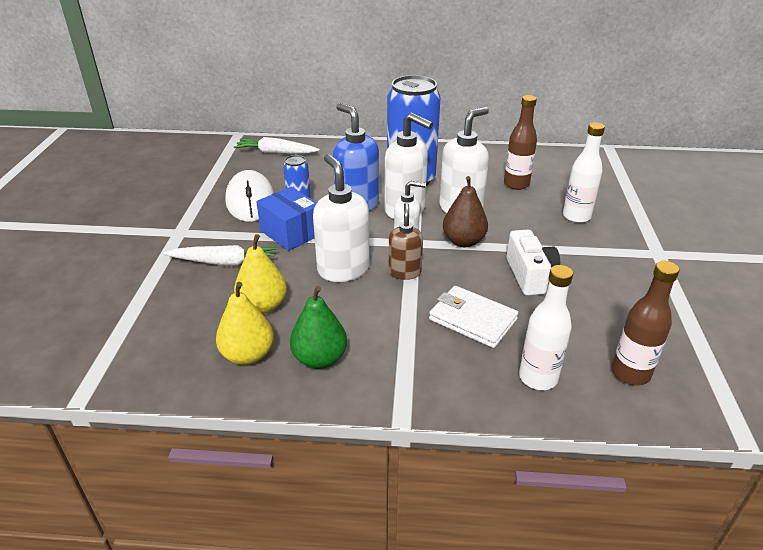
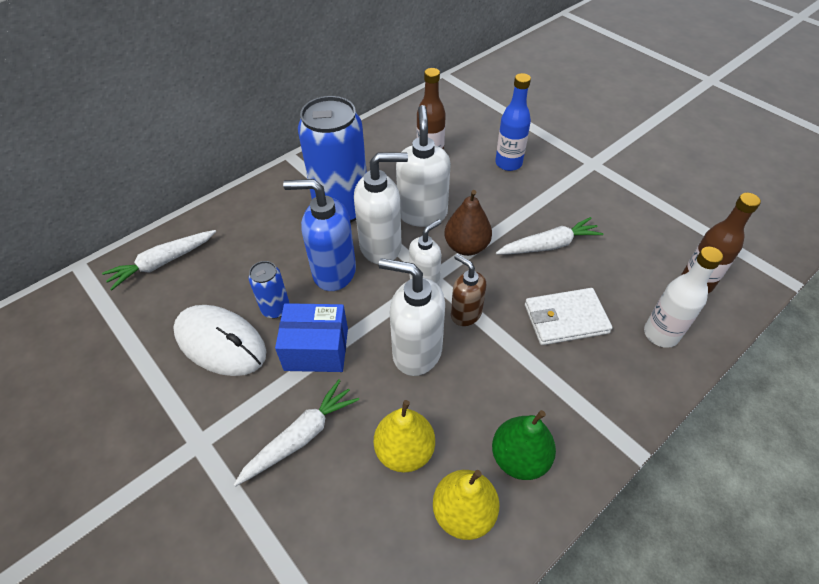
camera: 45 degrees left, 15 degrees up
white camera [507,230,560,296] -> white carrot [496,217,603,254]
white bottle [563,122,605,223] -> blue bottle [495,73,531,171]

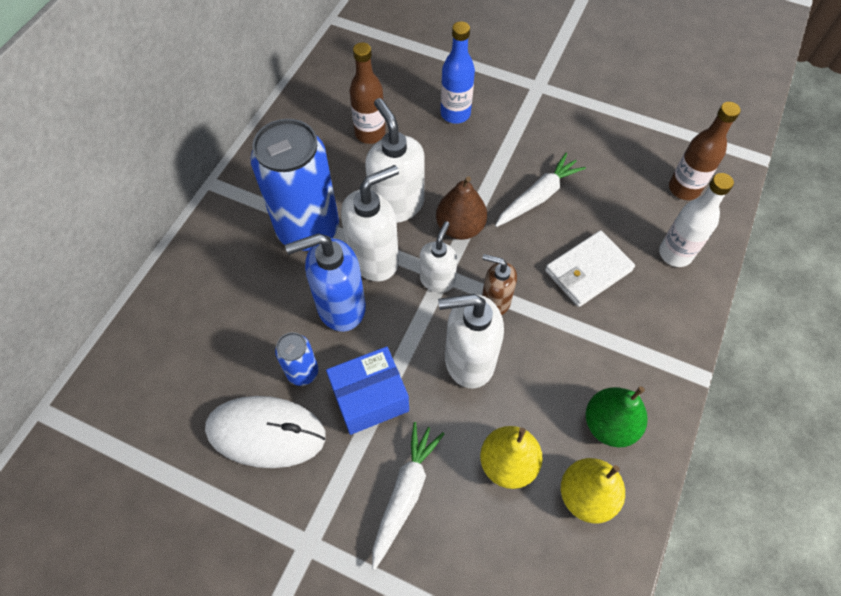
camera: 25 degrees left, 10 degrees up
white carrot [102,230,216,291] -> none

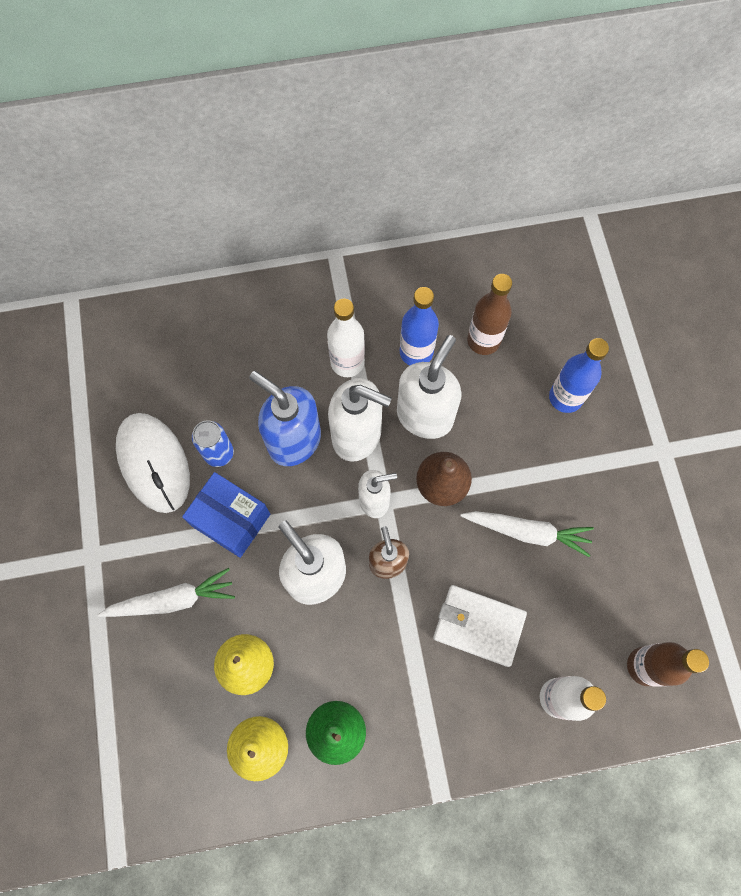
camera: 55 degrees right, 10 degrees up
blue can [251,119,339,251] -> white bottle [327,299,365,377]
none -> blue bottle [400,287,439,365]

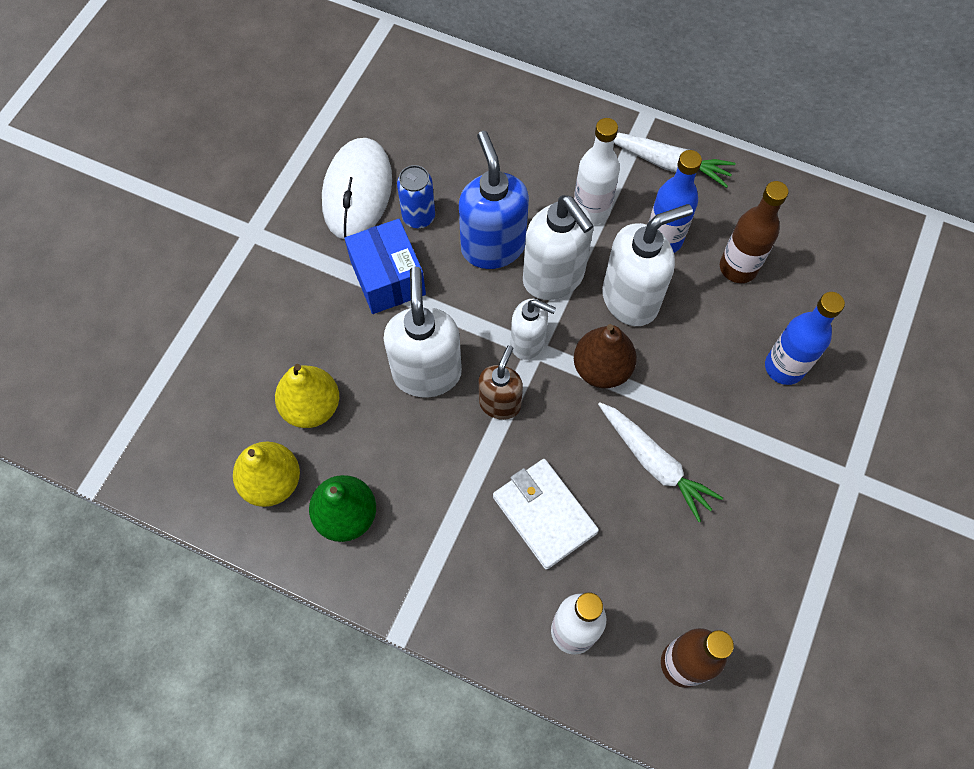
camera: 35 degrees right, 5 degrees down
white carrot [97,568,235,617] -> white carrot moved to [614,133,736,188]

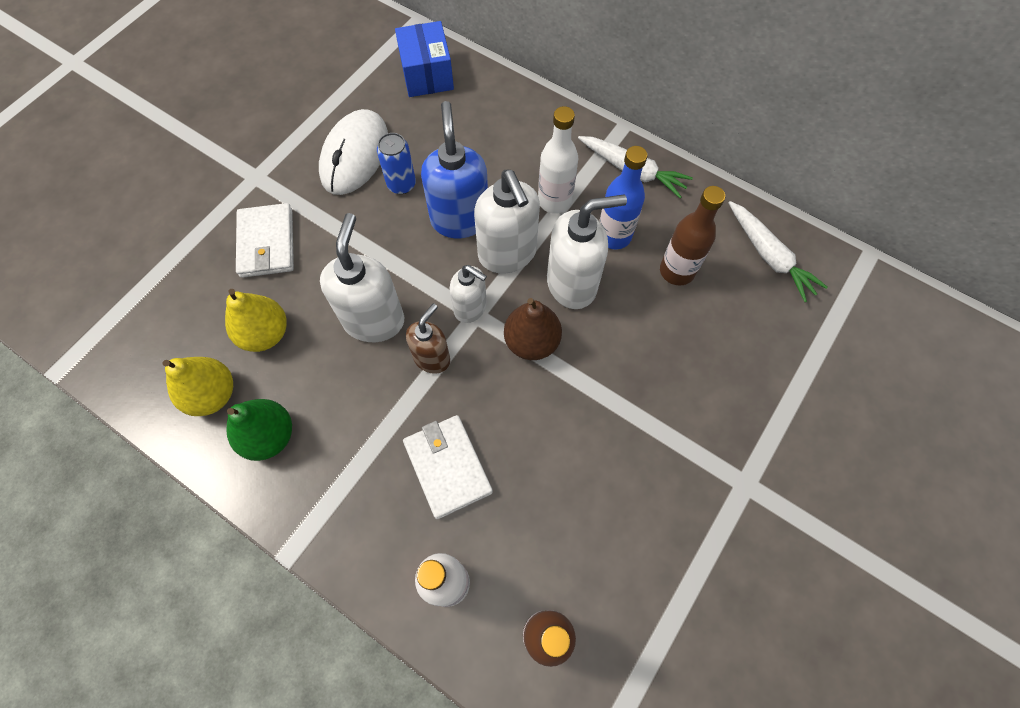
camera: 10 degrees right, 0 degrees up
blue box [344,219,426,314] -> blue box moved to [395,21,454,97]
white carrot [598,402,723,522] -> white carrot moved to [728,201,828,302]
blue bottle [765,292,845,385] -> none
none -> white wallet [236,203,294,278]

